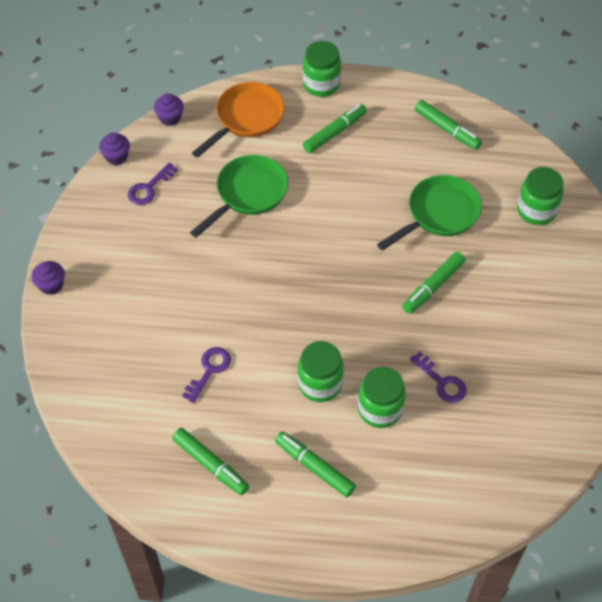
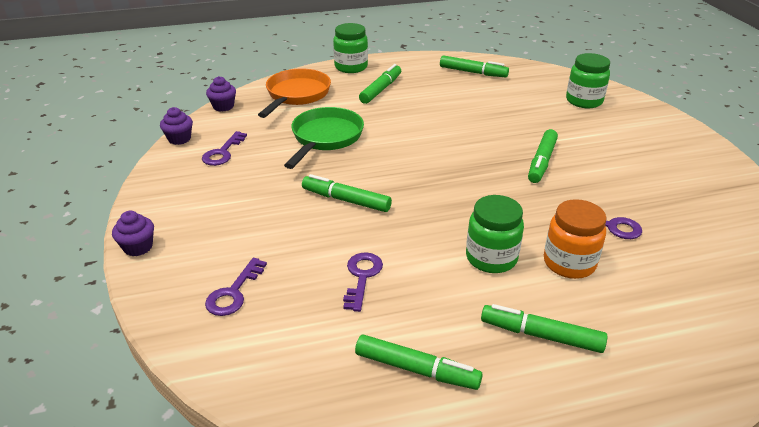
camera: 20 degrees left, 20 degrees down
green jar [358,367,406,428] -> orange jar [544,199,607,279]
green pan [377,175,482,251] -> none
none -> purple key [205,258,267,316]
none -> green marker [302,174,392,212]

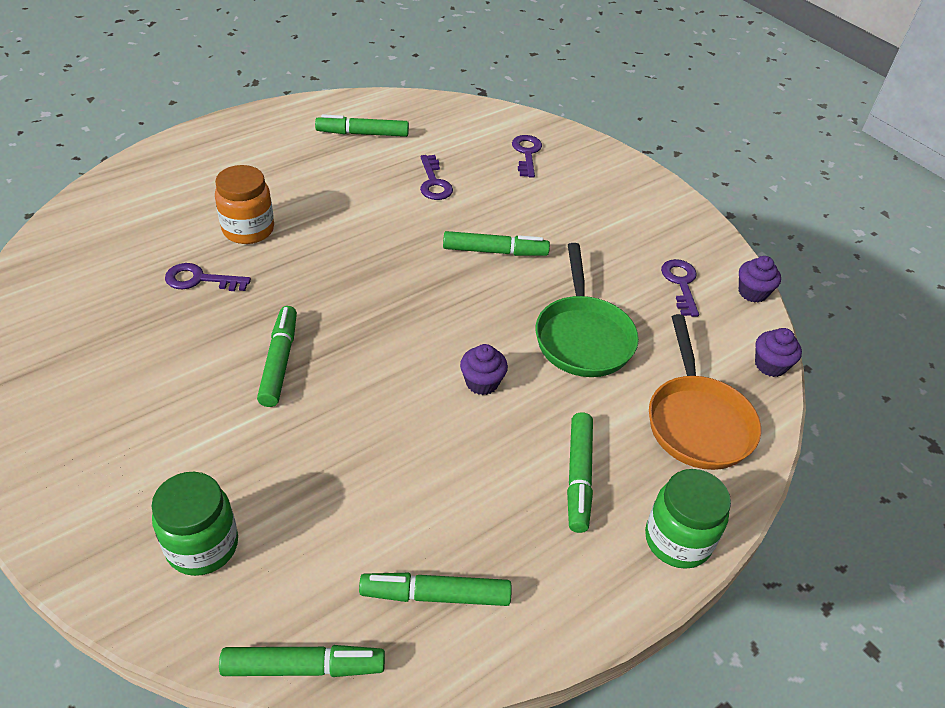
camera: 155 degrees right, 10 degrees up
purple cupcake [112,211,154,256] -> purple cupcake moved to [460,344,508,395]
green jar [466,195,524,273] -> none
green marker [481,304,607,353] -> green marker moved to [219,645,385,677]

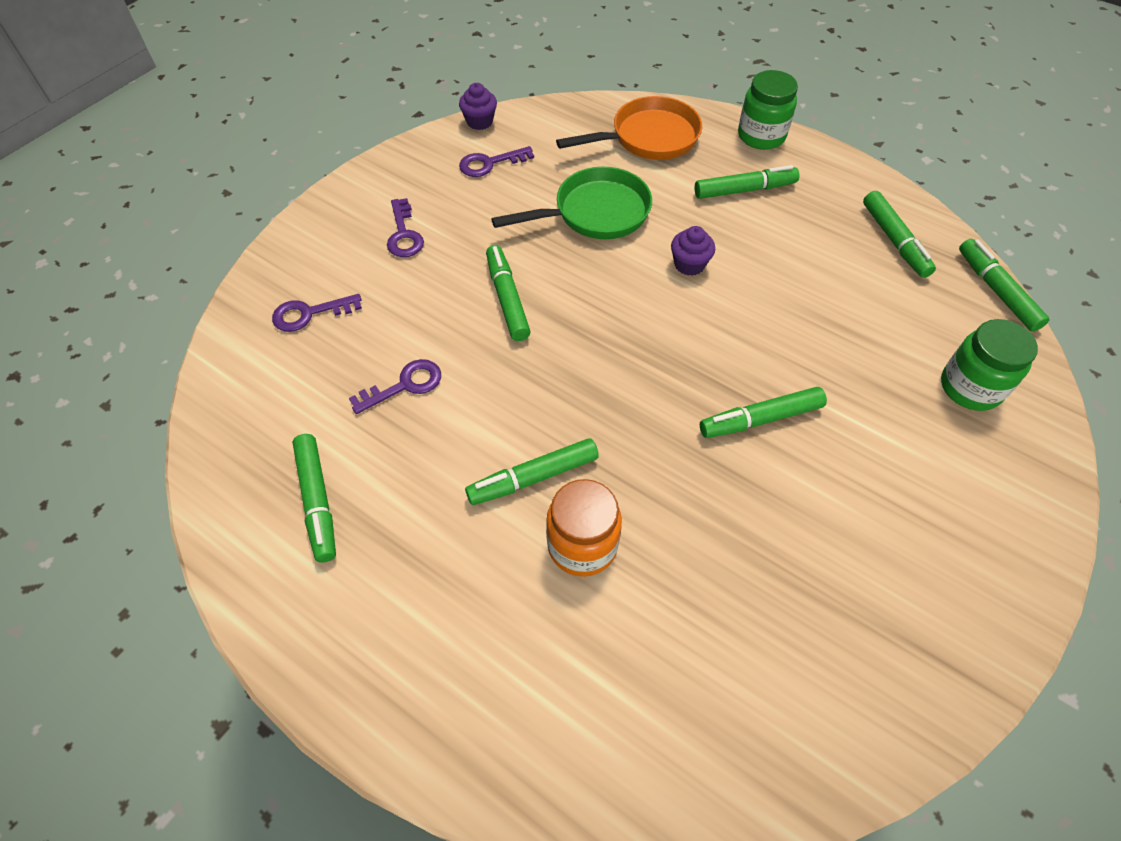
camera: 105 degrees left, 10 degrees up
purple key [165,263,251,291] -> purple key moved to [387,198,424,257]
purple cupcake [755,328,802,377] -> none
none -> green marker [465,438,599,505]

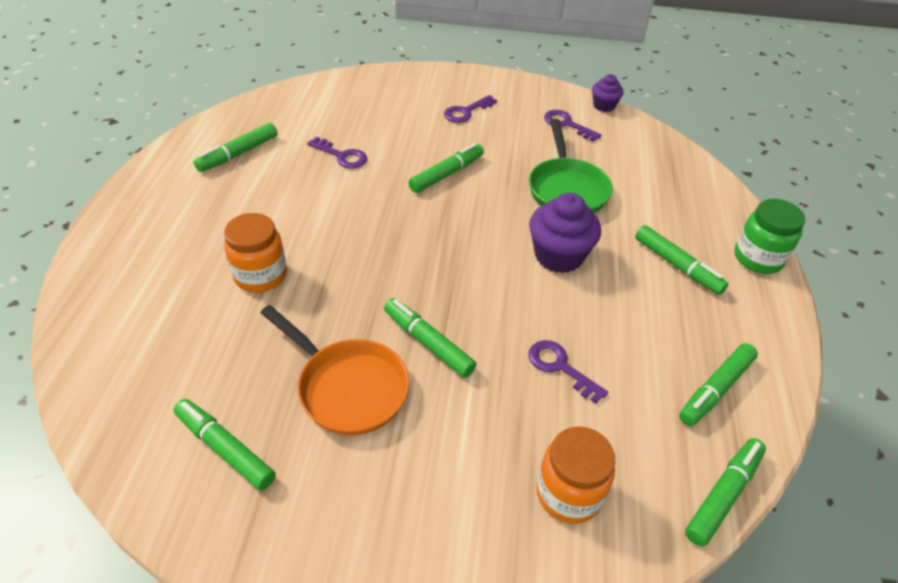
camera: 60 degrees right, 10 degrees down
purple key [272,294,362,332] -> purple key moved to [529,340,608,404]
green marker [465,438,599,505] -> green marker moved to [173,399,276,491]
green pan [491,167,652,239] -> green pan turned 45 degrees clockwise [529,119,613,213]
orange pan [556,96,702,160] -> orange pan moved to [260,305,409,435]
purple cupcake [671,226,715,276] -> purple cupcake [529,193,601,273], size x1.76
green jar [941,319,1038,411] -> orange jar [536,426,615,524]

